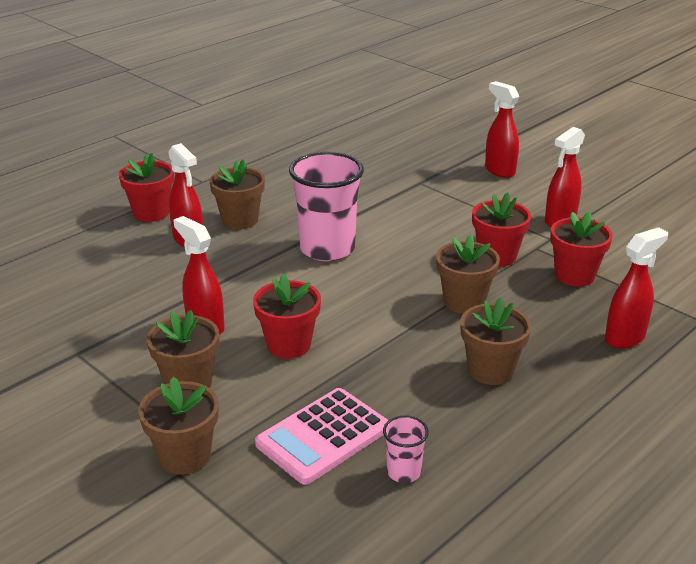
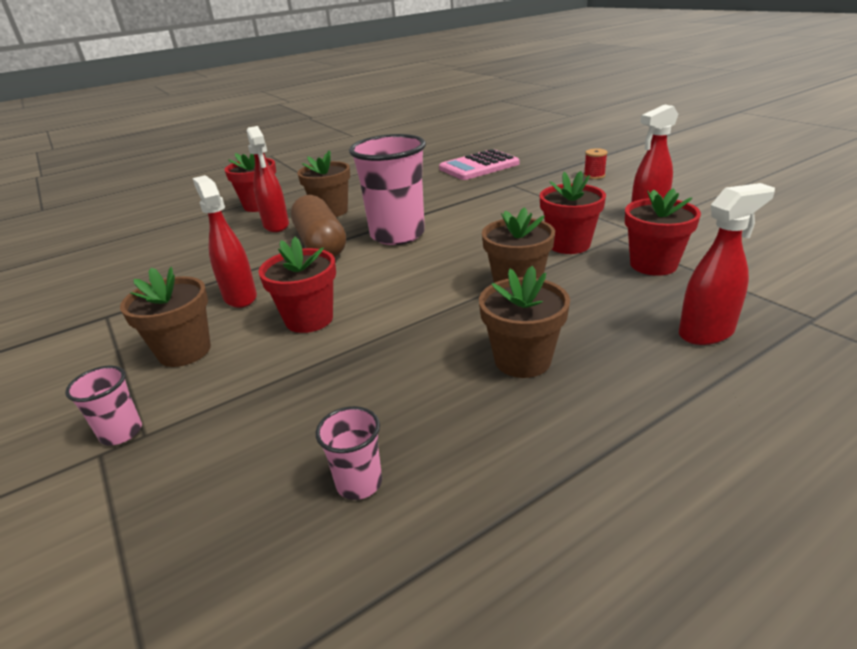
camera: 15 degrees right, 0 degrees up
brown flower pot [138,377,219,475] -> pink cup [65,366,142,445]
pink calculator [255,388,388,485] -> pink calculator moved to [439,149,519,180]
red spray bottle [485,81,519,178] -> red spool [584,148,608,179]
none -> brown capsule [291,195,346,257]

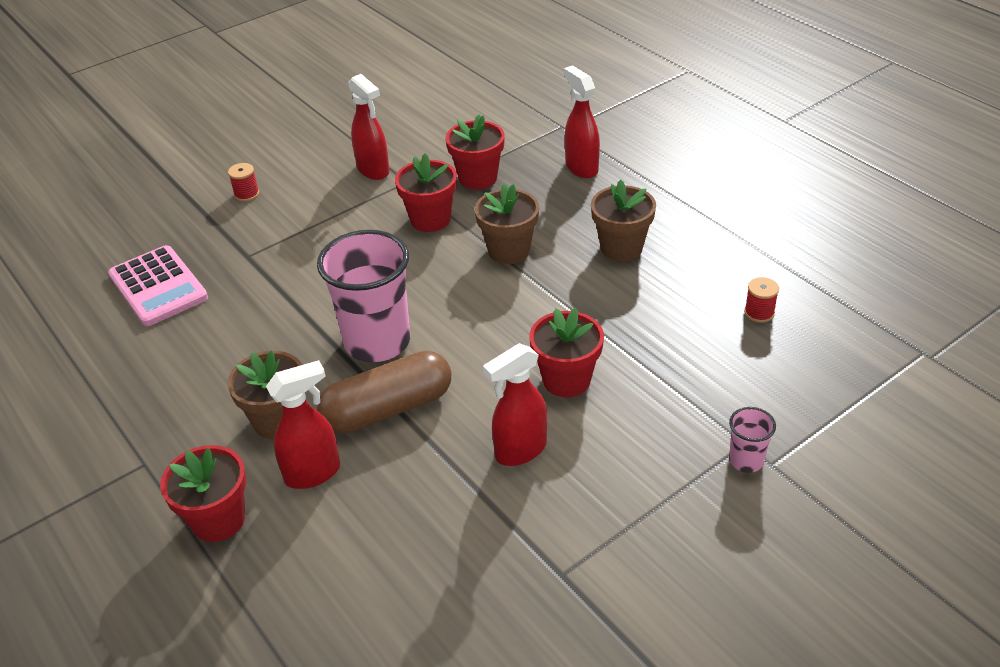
camera: 95 degrees left, 10 degrees up
brown flower pot [120,267,211,367] -> none
pink cup [316,406,382,500] -> red spool [744,277,779,323]

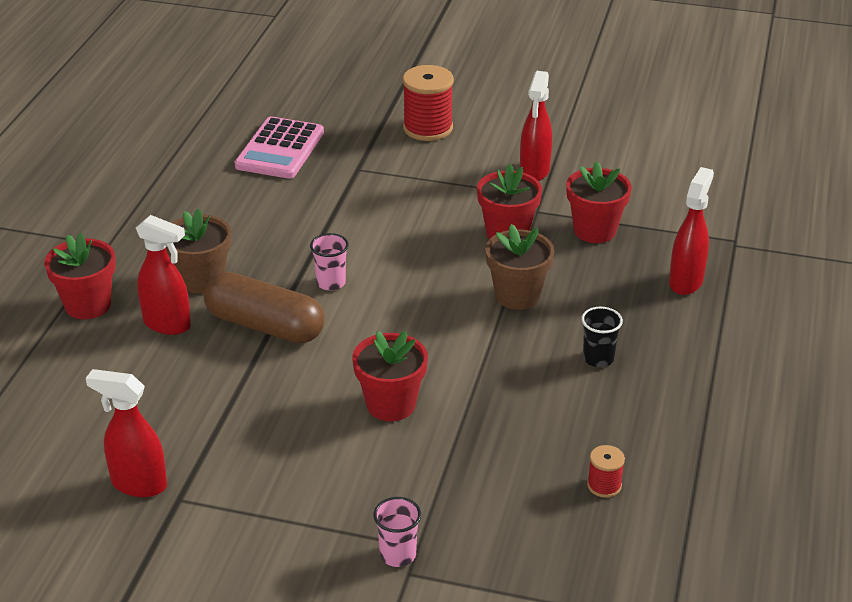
camera: 50 degrees right, 5 degrees down
red spool [228,163,259,202] -> red spool [403,65,454,141], size x1.98
pink cup [317,230,410,362] -> pink cup [310,233,349,291], size x0.45
red spray bottle [483,343,547,466] -> red spray bottle moved to [86,369,167,497]
brown flower pot [591,179,656,261] -> black cup [581,307,623,367]

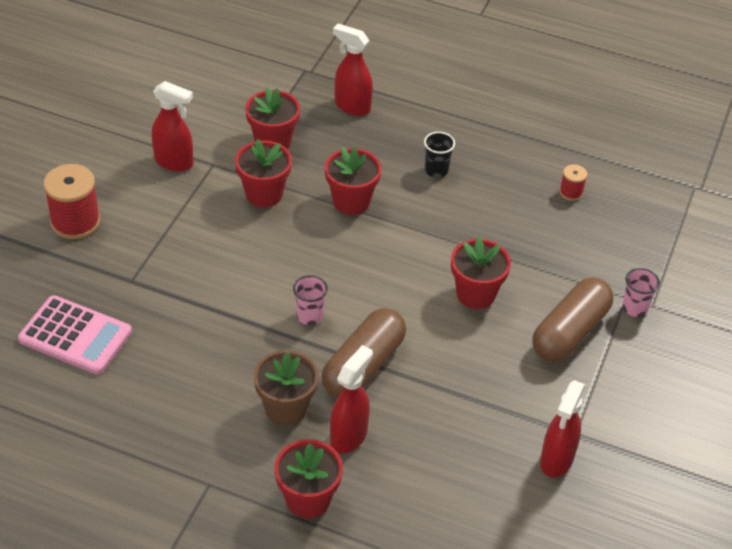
camera: 85 degrees left, 10 degrees up
brown flower pot [485,224,554,310] -> red flower pot [325,147,382,215]
none -> brown capsule [532,277,613,362]

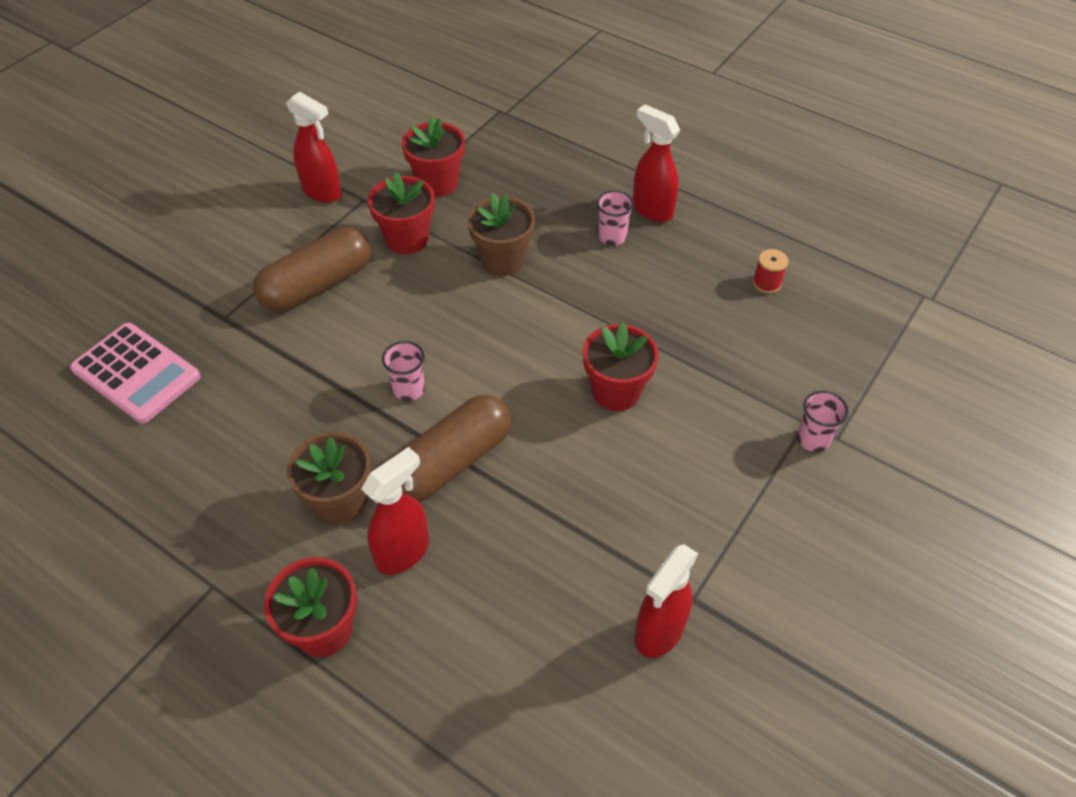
camera: 15 degrees right, 5 degrees up
red spool [43,164,100,239] -> none
red flower pot [325,147,382,215] -> brown flower pot [467,193,535,276]
red spray bottle [333,23,373,116] -> red spray bottle moved to [633,104,680,222]
black cup [424,132,455,178] -> pink cup [597,190,634,246]
brown capsule [532,277,613,362] -> brown capsule moved to [253,227,371,311]

